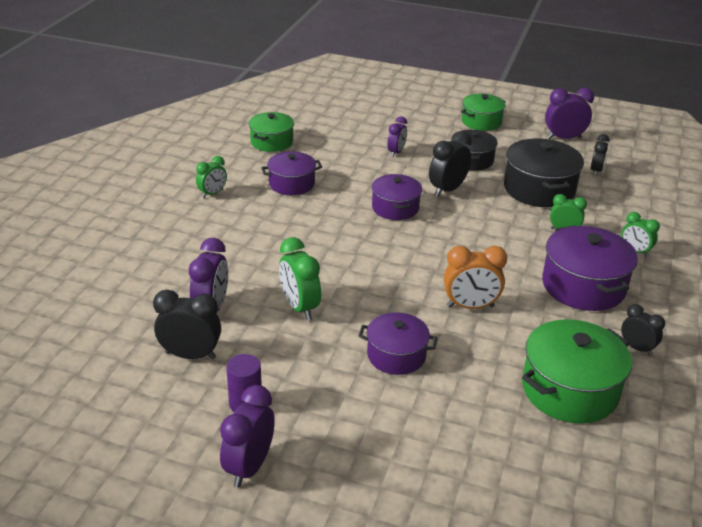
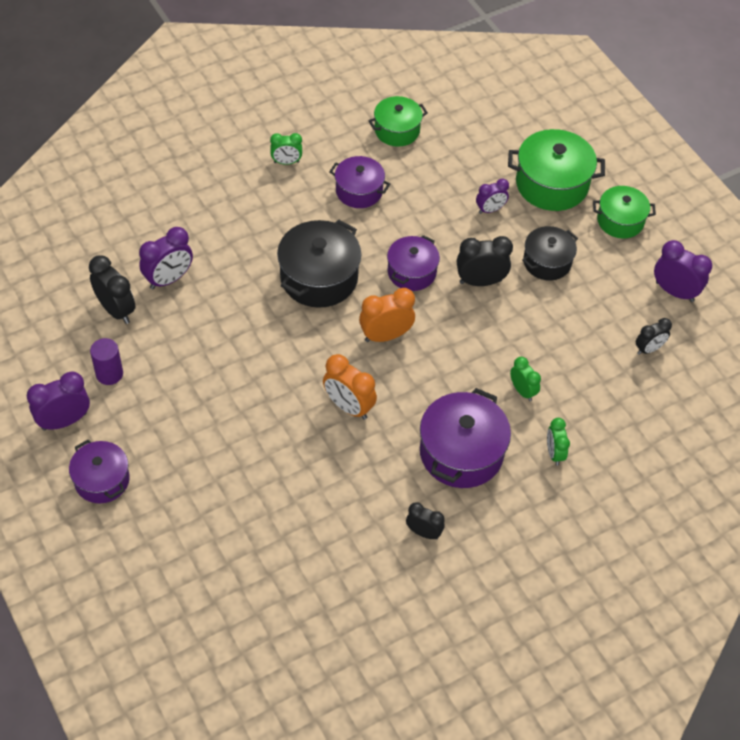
camera: 40 degrees right, 20 degrees up
green clock [279,237,321,320] -> none
purple pot [359,312,438,375] -> purple pot moved to [69,440,130,503]
black pot [504,139,584,207] -> black pot moved to [277,220,361,308]
green pot [522,319,632,424] -> green pot moved to [508,129,605,211]
black clock [621,304,665,356] -> black clock turned 60 degrees counterclockwise [406,502,445,540]
none -> orange clock [359,288,415,342]

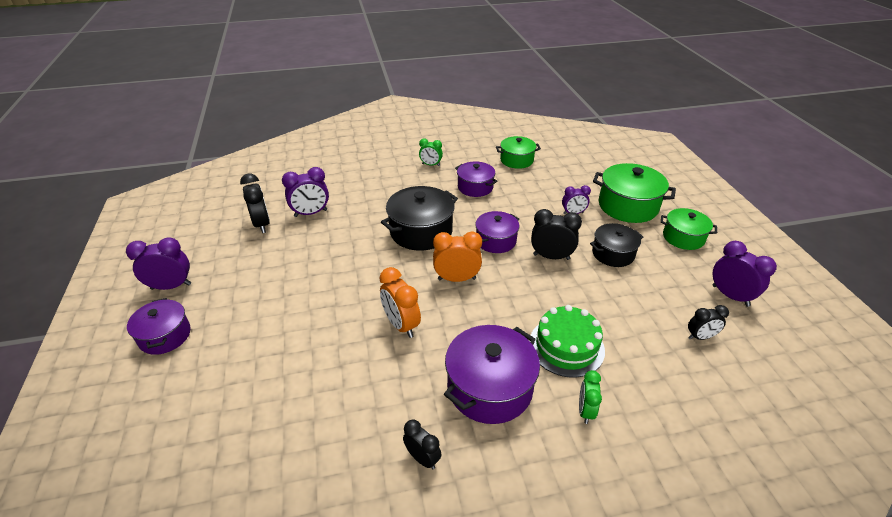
camera: 20 degrees right, 15 degrees down
purple cylinder [90,338,123,385] -> none
green clock [510,357,541,401] -> green cake [531,305,605,378]

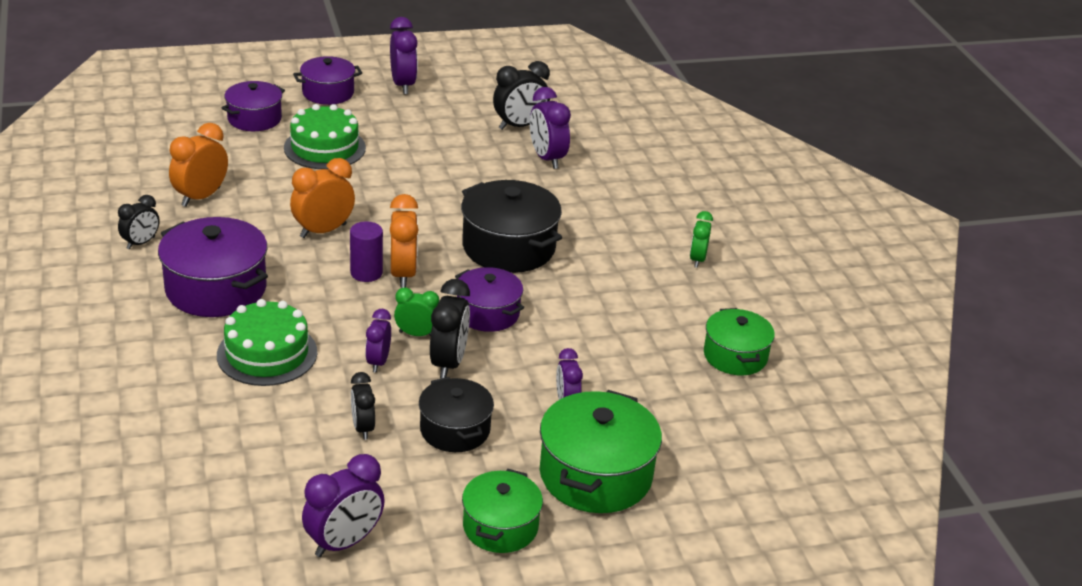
camera: 85 degrees right, 5 degrees down
purple pot [455,161,498,197] -> purple pot moved to [222,81,285,131]
green clock [579,370,602,424] -> green clock moved to [394,287,439,336]
black clock [688,305,729,340] -> black clock moved to [351,372,375,440]
none -> orange clock [169,123,228,207]
none -> green cake [284,104,366,169]
none -> purple cylinder [350,221,383,282]
none -> purple clock [365,309,391,372]

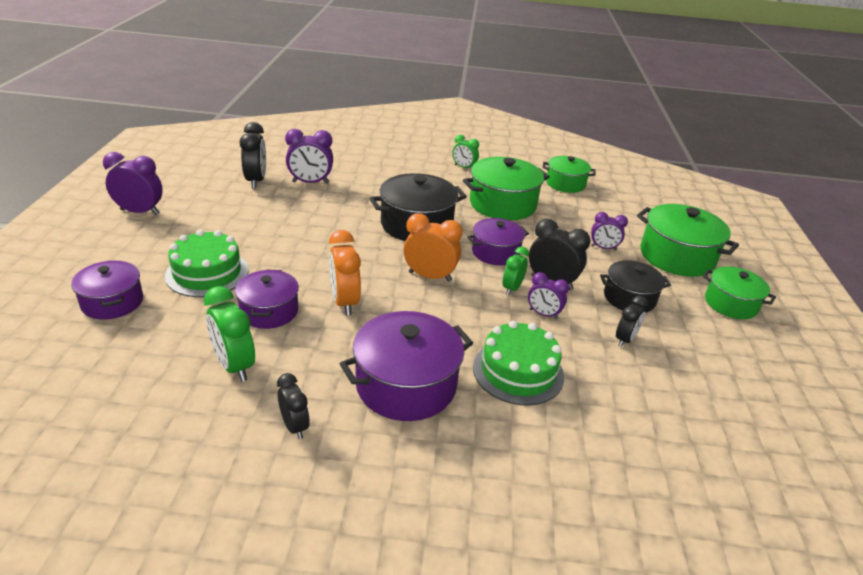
camera: 70 degrees left, 0 degrees up
orange clock [169,123,228,207] -> green clock [204,286,255,382]
purple pot [293,56,362,105] -> purple pot moved to [235,269,299,329]
purple clock [302,454,385,557] -> none
purple cylinder [350,221,383,282] -> none
black clock [351,372,375,440] -> black clock turned 60 degrees counterclockwise [616,296,648,347]
none -> green pot [463,157,550,220]

